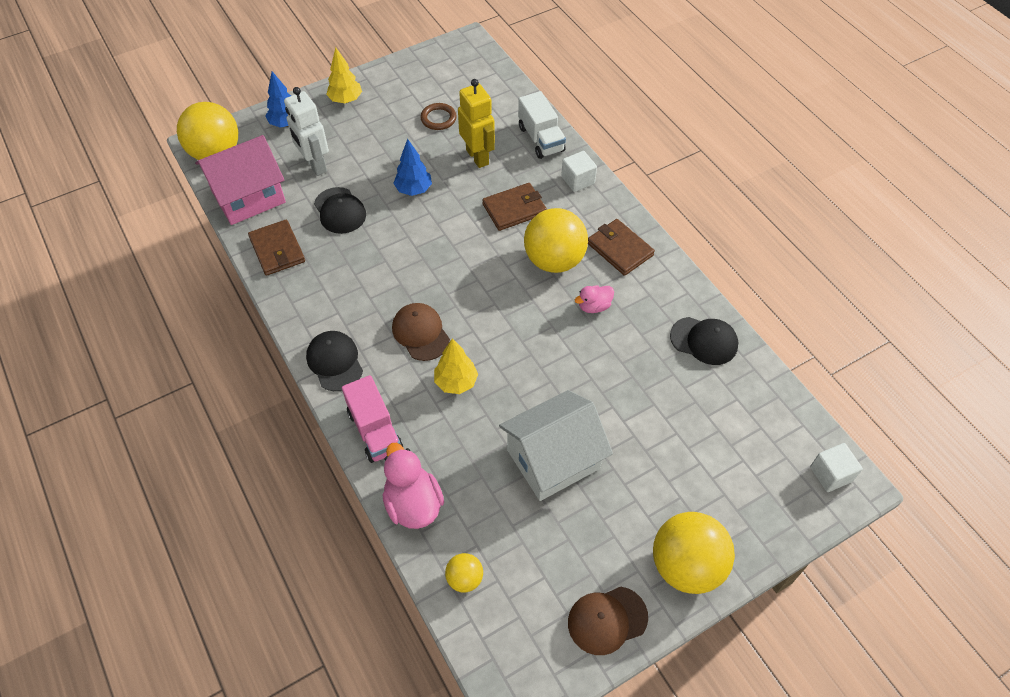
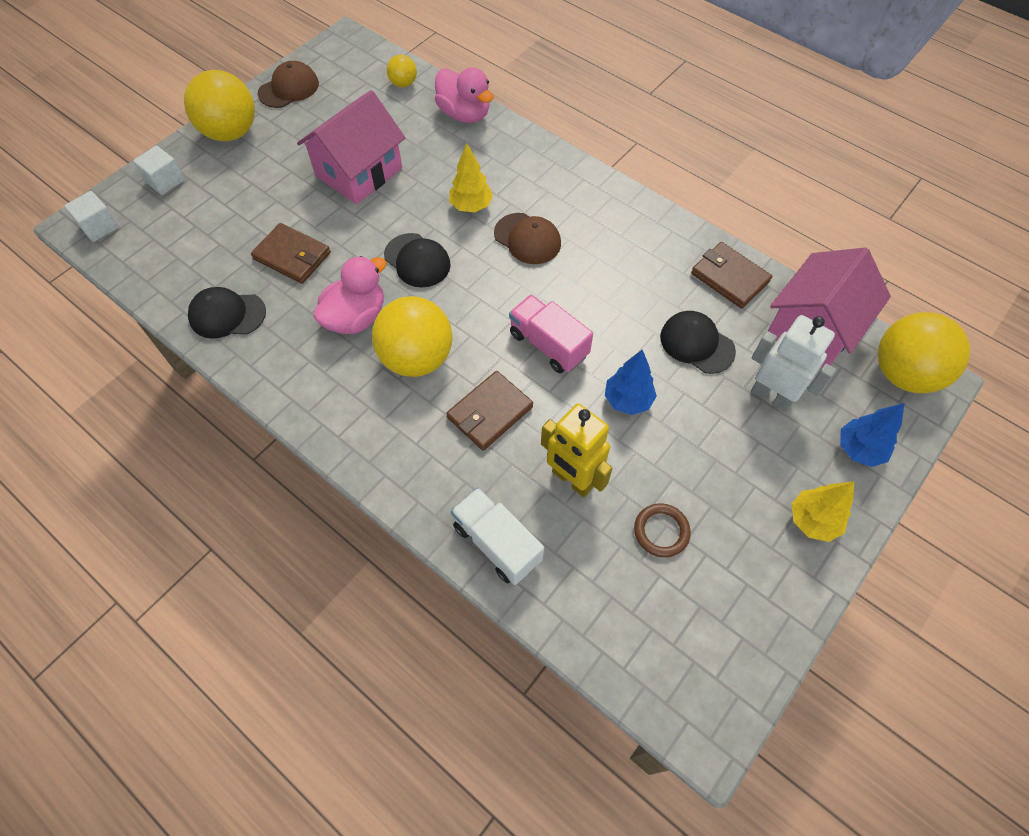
camera: 160 degrees right, 5 degrees up
black cap [306,331,363,391] -> black cap moved to [384,233,451,287]
pink truck [342,375,403,463] -> pink truck moved to [509,295,593,373]
white house [499,390,613,501] -> pink house [297,90,406,204]
white cube [561,151,597,192] -> white cube moved to [133,146,185,195]
pink duck [575,285,614,313] -> pink duck [313,256,387,334], size x1.75
brown wallet [588,219,655,276] -> brown wallet moved to [251,223,331,284]

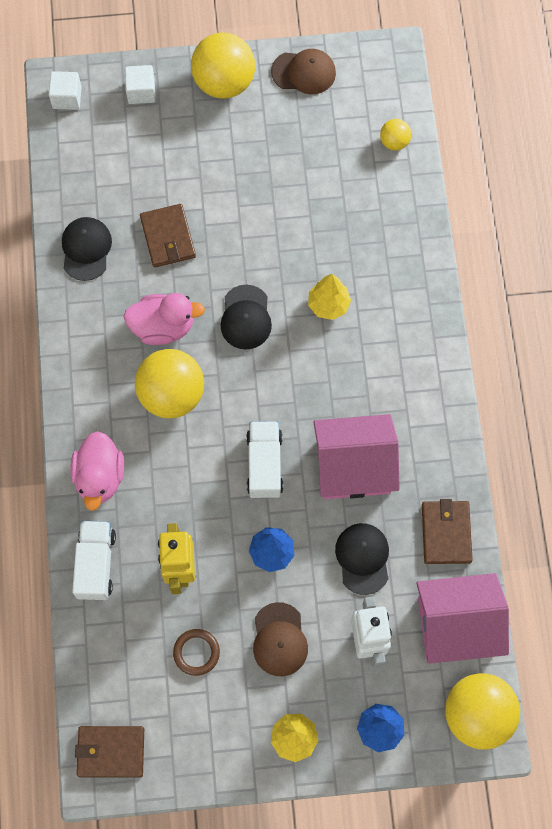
camera: 45 degrees right, 10 degrees up
black cap [188,287,266,339] -> black cap turned 45 degrees clockwise [62,217,112,281]
pink house [297,90,406,204] -> pink house moved to [313,414,400,499]
pink duck [435,67,494,123] -> pink duck moved to [70,431,124,511]
brown wallet [446,371,533,451] -> brown wallet moved to [75,726,144,778]
brown cap [494,213,561,264] -> brown cap moved to [253,602,308,676]
pink truck [509,295,593,373] -> white truck [246,421,283,498]

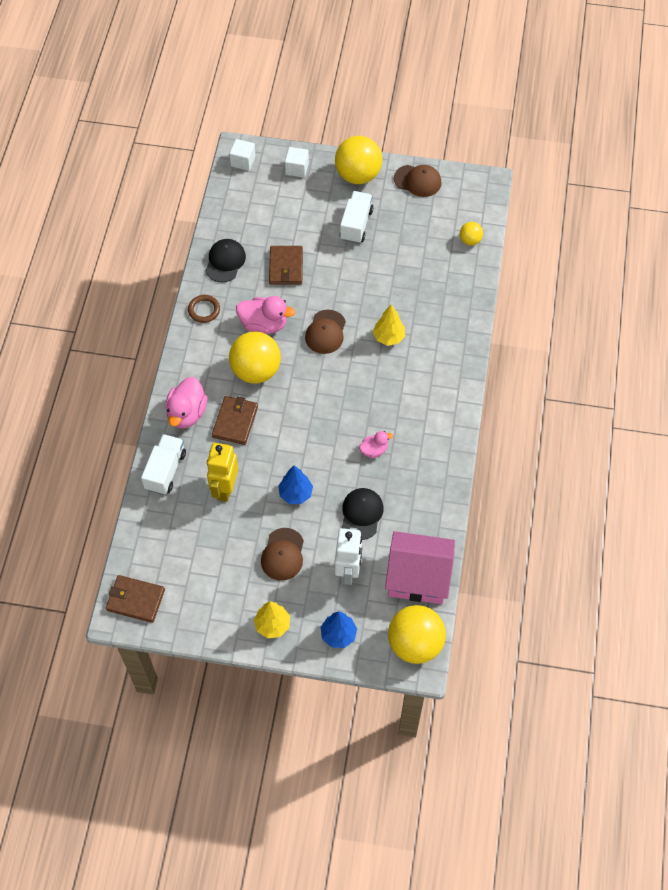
camera: 15 degrees right, 10 degrees down
brown ring [173,629,220,676] -> brown ring moved to [188,295,220,323]
black cap [220,285,272,349] -> brown cap [305,310,346,354]
white truck [246,421,283,498] -> white truck moved to [340,191,373,244]
pink house [313,414,400,499] -> pink duck [359,431,393,458]
brown wallet [422,499,473,564] -> brown wallet moved to [212,396,258,445]

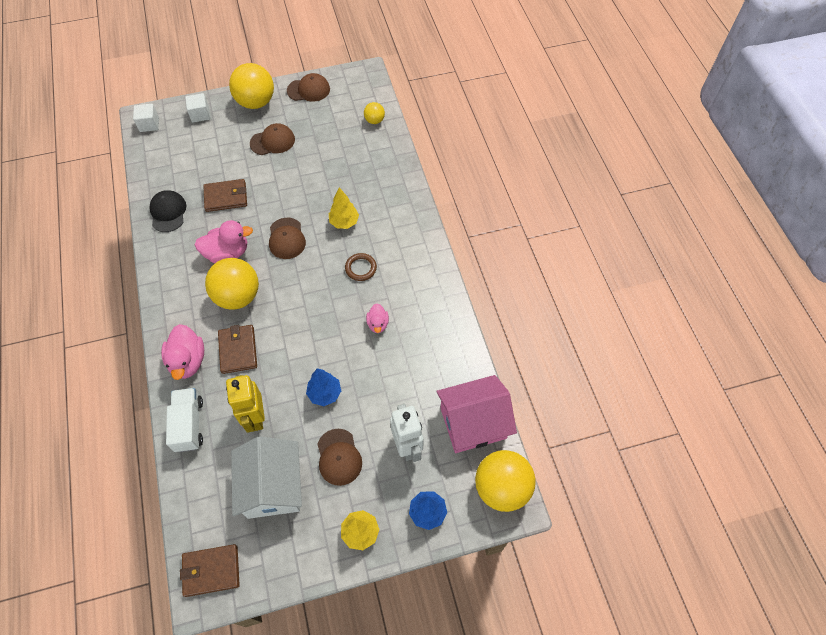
camera: 25 degrees left, 0 degrees up
brown ring [188,295,220,323] -> brown ring moved to [345,253,377,281]
brown wallet [269,246,303,285] -> brown wallet turned 75 degrees counterclockwise [204,179,247,212]
white truck [340,191,373,244] -> brown cap [250,123,295,155]
black cap [342,488,384,540] -> none
pink duck [359,431,393,458] -> pink duck turned 135 degrees clockwise [366,303,389,333]
none -> white house [231,436,302,519]

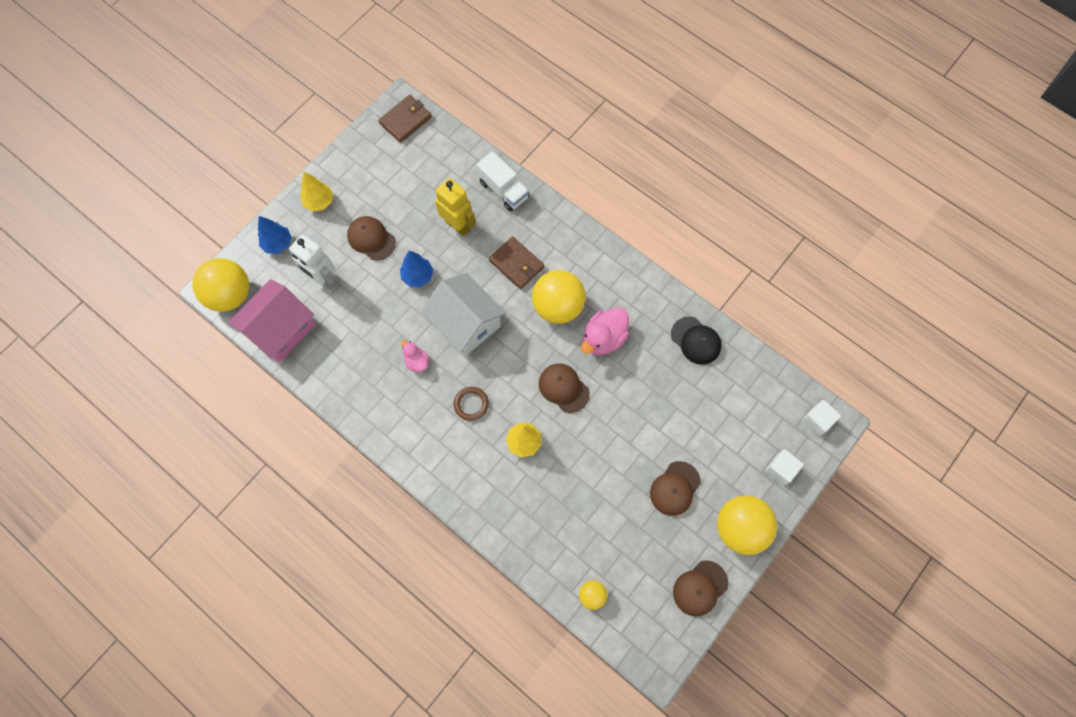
camera: 145 degrees right, 10 degrees up
pink duck [161,324,204,380] -> none
brown wallet [204,179,247,212] -> none
white house [231,436,302,519] -> white house moved to [421,273,506,356]

